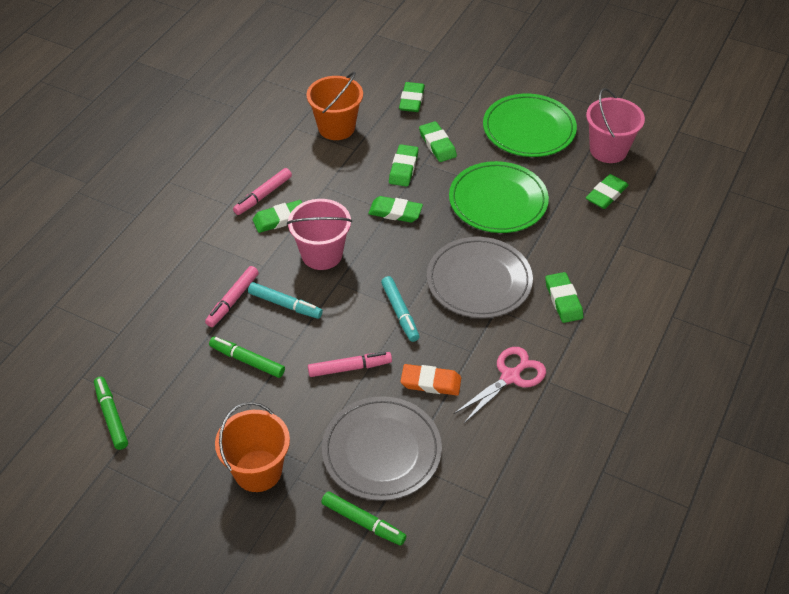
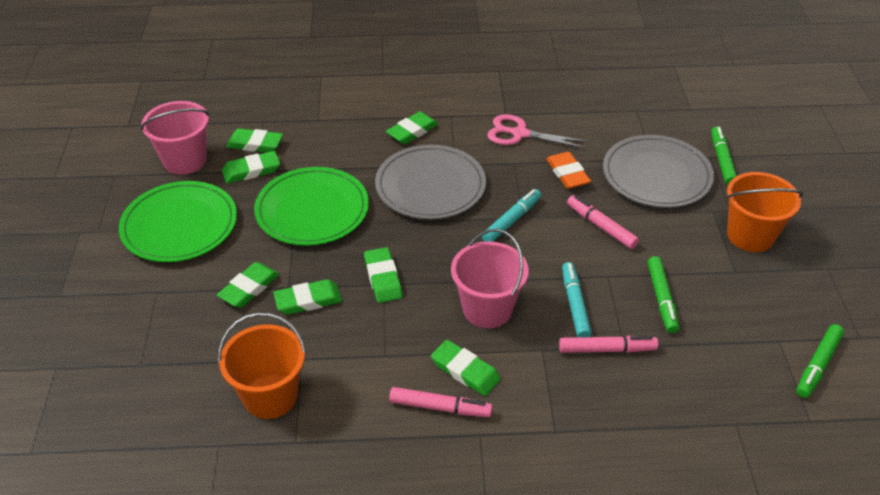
camera: 120 degrees left, 5 degrees down
green eraser [399,82,425,112] -> green eraser moved to [222,151,280,183]

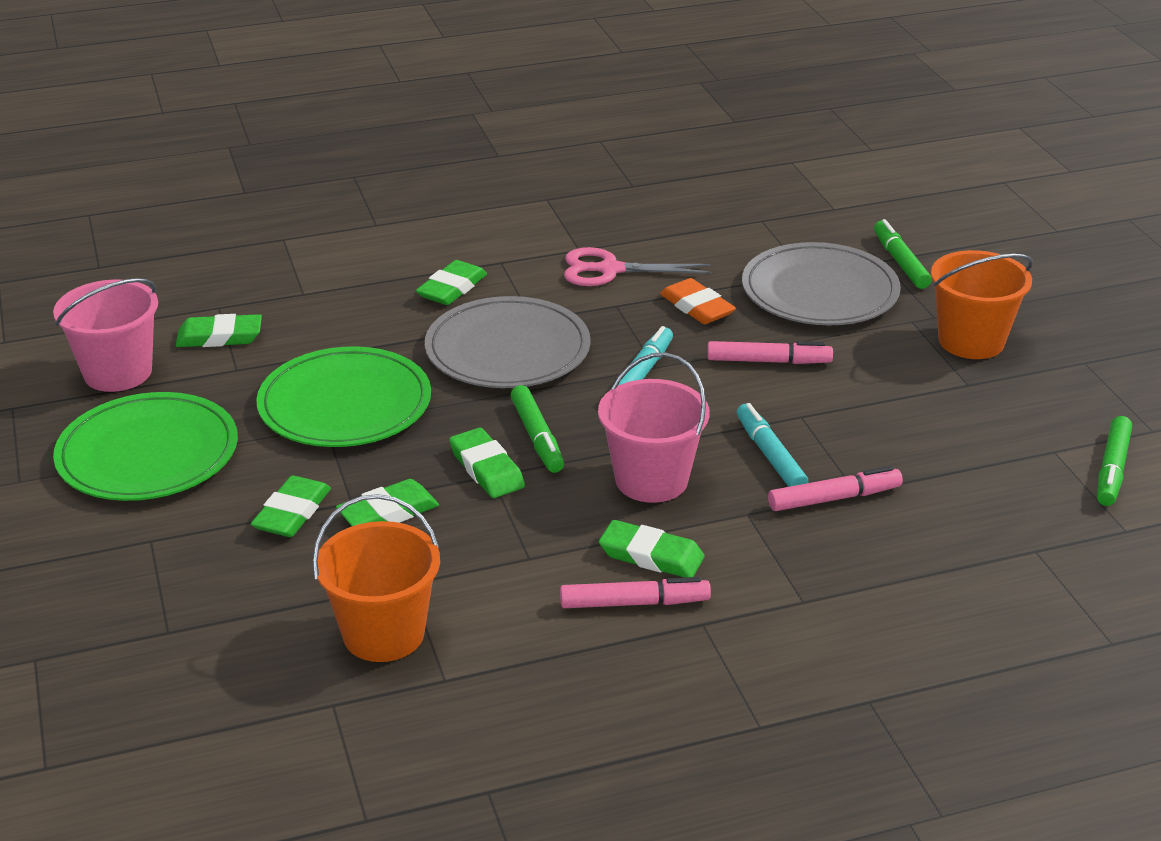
camera: 15 degrees left, 10 degrees down
green eraser [222,151,280,183] -> none
pink marker [567,195,639,249] -> pink marker turned 150 degrees clockwise [707,341,833,364]
green marker [648,256,679,333] -> green marker moved to [510,385,564,473]

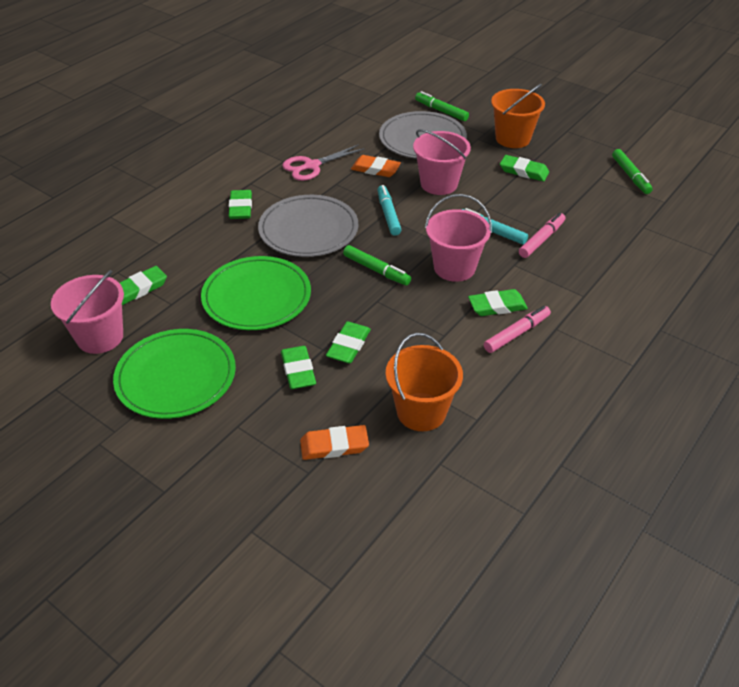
camera: 35 degrees left, 10 degrees up
green eraser [449,428,525,498] -> green eraser moved to [500,155,549,181]
pink marker [707,341,833,364] -> pink bucket [413,129,471,195]
none -> orange eraser [300,425,369,460]

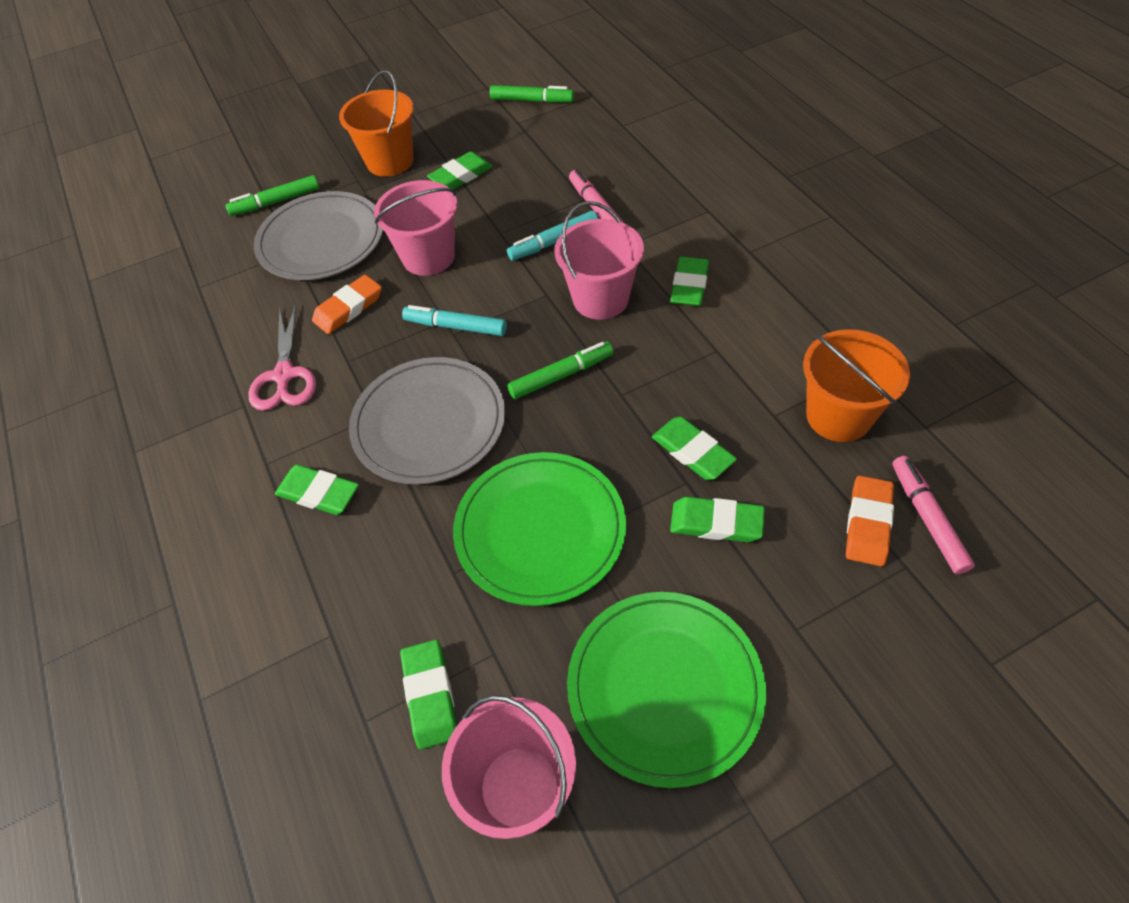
camera: 60 degrees left, 10 degrees up
pink marker [484,306,551,353] -> pink marker moved to [892,456,975,574]

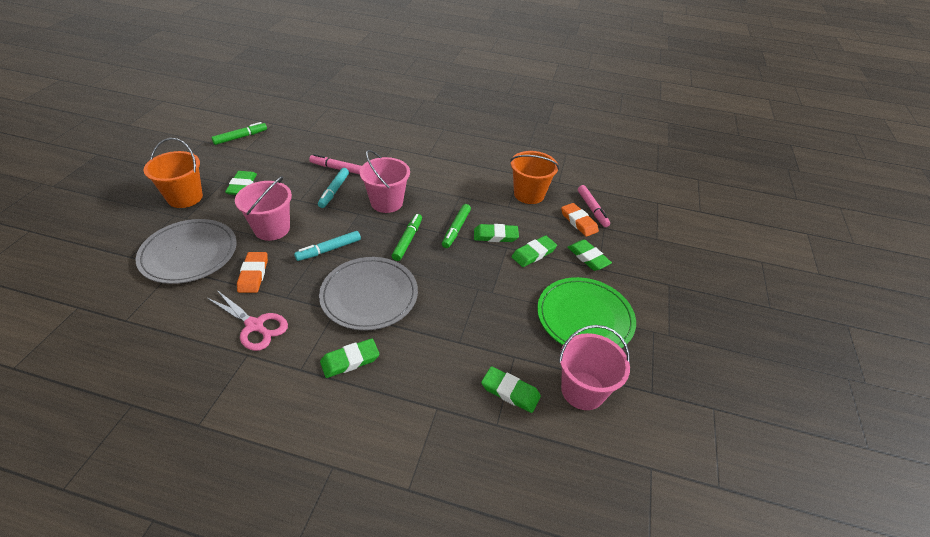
camera: 55 degrees left, 10 degrees down
green marker [225,175,319,216] -> green marker moved to [442,204,471,248]
green plate [453,452,626,606] -> none
green eraser [670,257,709,306] -> green eraser moved to [567,240,612,271]
pink marker [892,456,975,574] -> pink marker turned 135 degrees counterclockwise [578,185,610,227]

